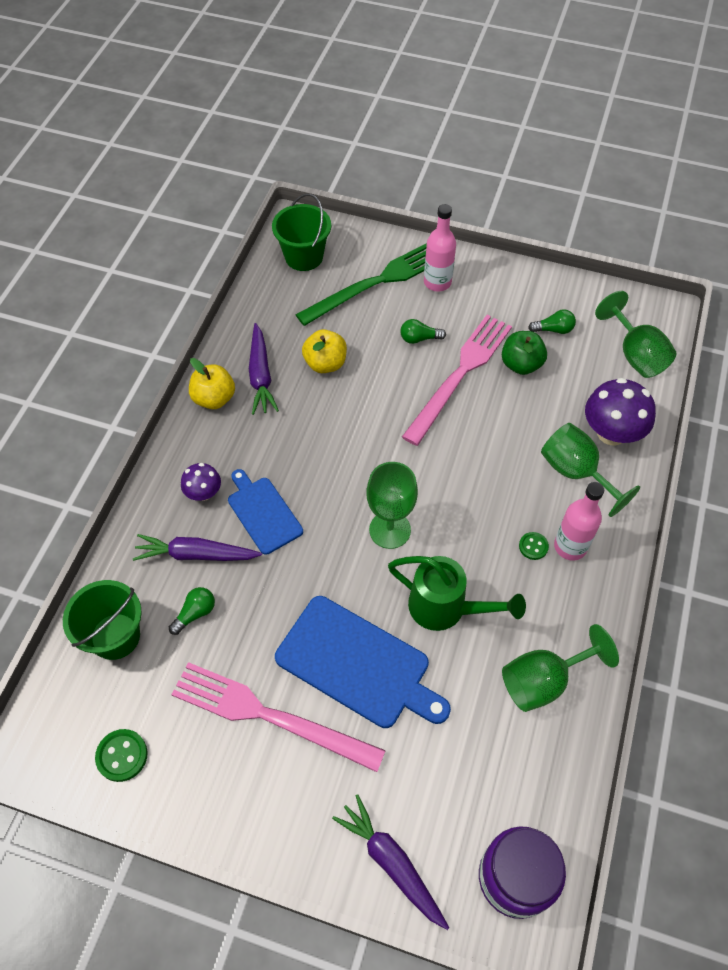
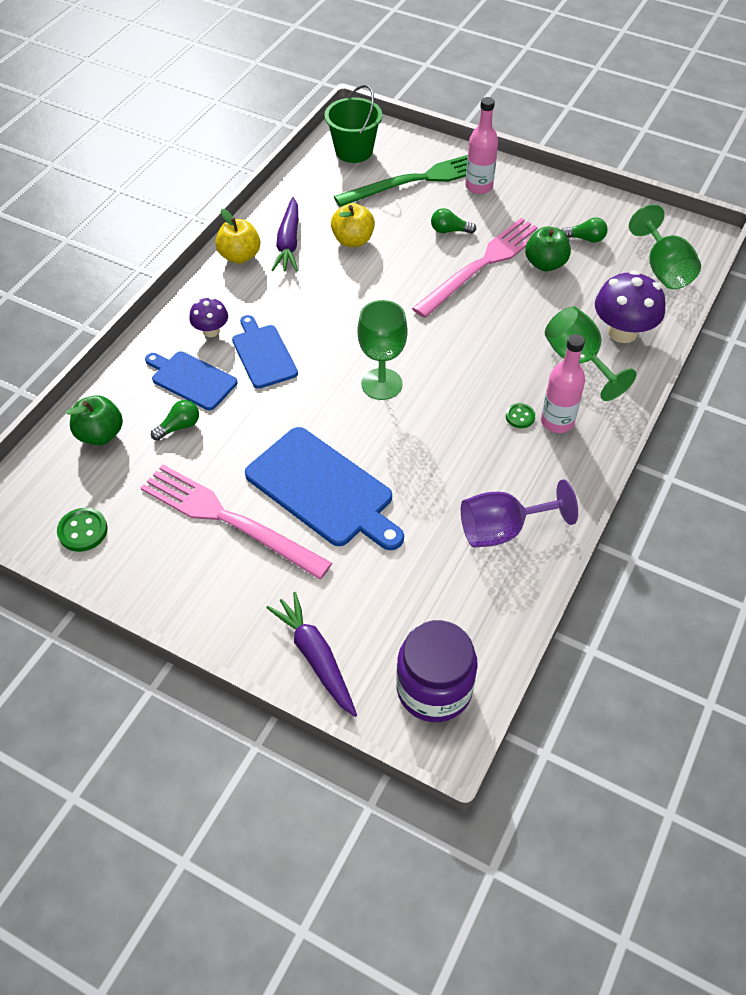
camera: 10 degrees right, 5 degrees down
green bucket [63,580,142,660] -> green apple [66,395,123,445]
purple carrot [133,534,262,561] -> blue cutting board [145,351,237,410]
green watering can [388,556,526,631] -> none
green goblet [502,624,619,712] -> purple goblet [461,480,578,548]

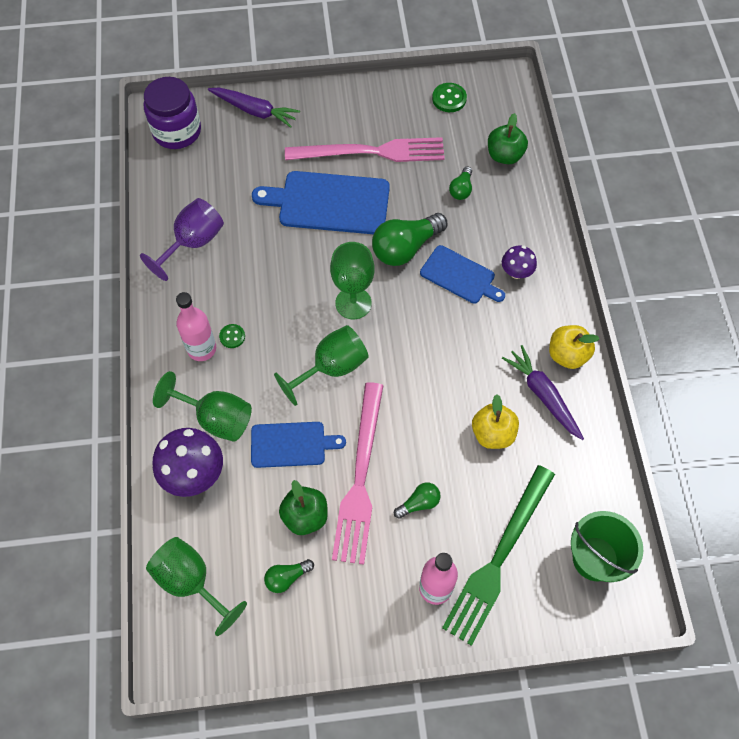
camera: 145 degrees right, 10 degrees up
blue cutting board [145,351,237,410] -> blue cutting board moved to [251,422,346,468]
none -> green goblet [274,325,369,406]
none -> green light bulb [372,213,447,266]

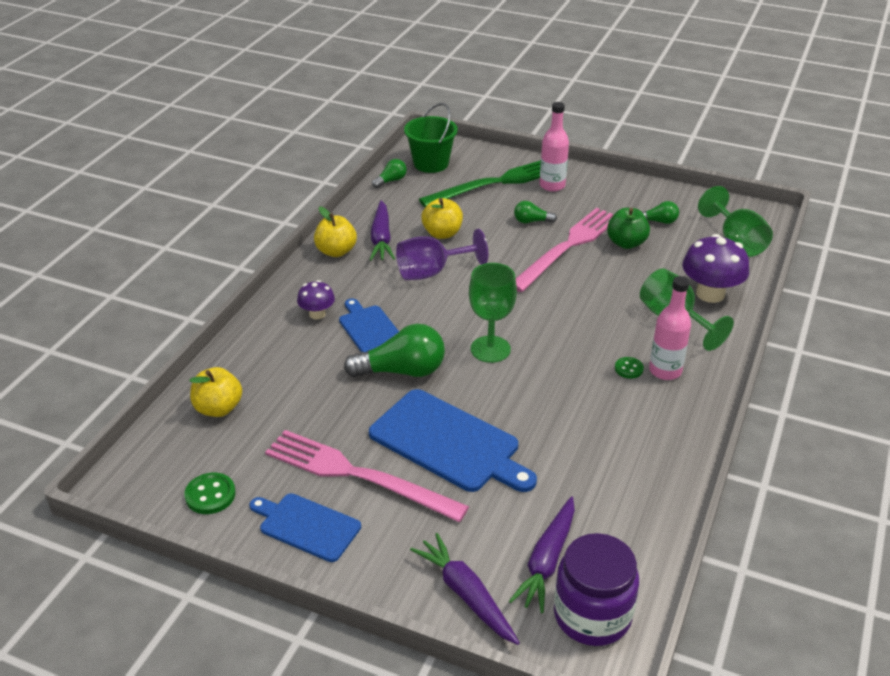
camera: 150 degrees left, 25 degrees down
purple goblet [140,198,224,281] -> purple goblet moved to [396,229,488,280]
blue cutting board [251,422,346,468] -> blue cutting board moved to [250,493,361,562]
green goblet [274,325,369,406] -> none
green light bulb [449,166,472,200] -> green light bulb moved to [372,159,407,188]
green apple [488,113,528,164] -> yellow apple [190,367,242,417]
none -> purple carrot [509,497,575,613]

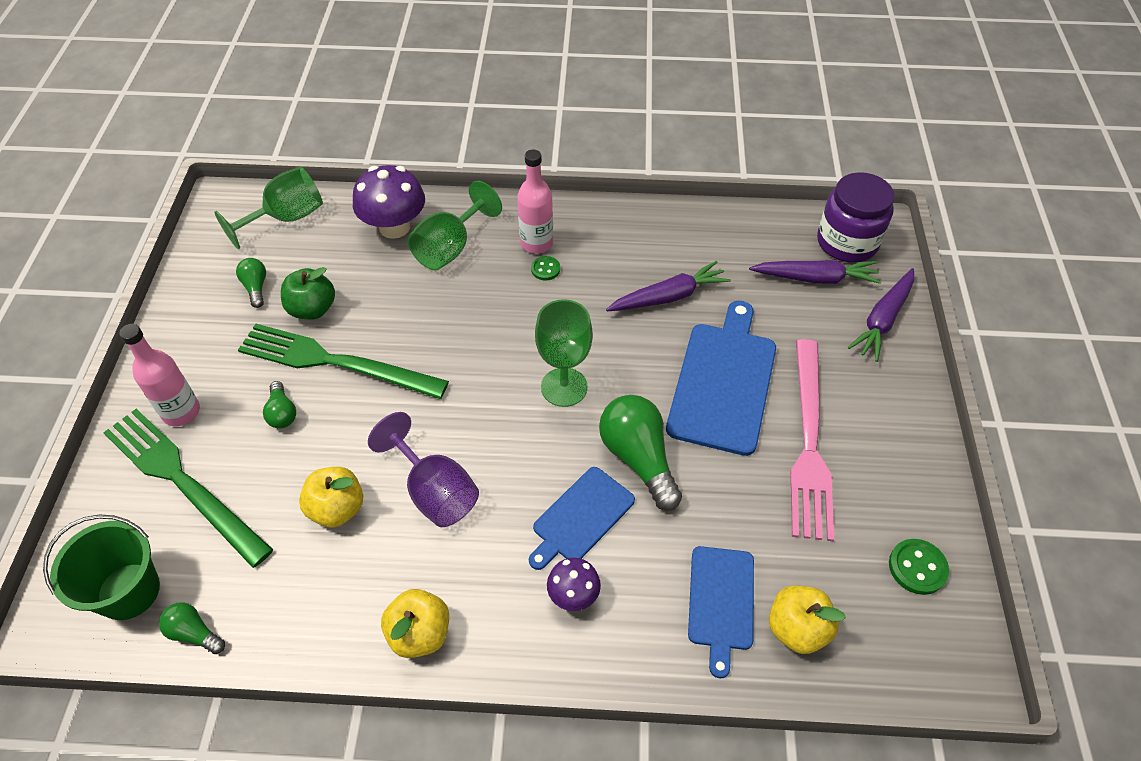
camera: 110 degrees left, 15 degrees up
blue cutting board [250,493,361,562] -> blue cutting board moved to [688,546,754,678]
purple carrot [370,200,395,261] -> purple carrot moved to [606,261,731,311]
pink fork [516,208,613,292] -> green fork [238,324,449,399]

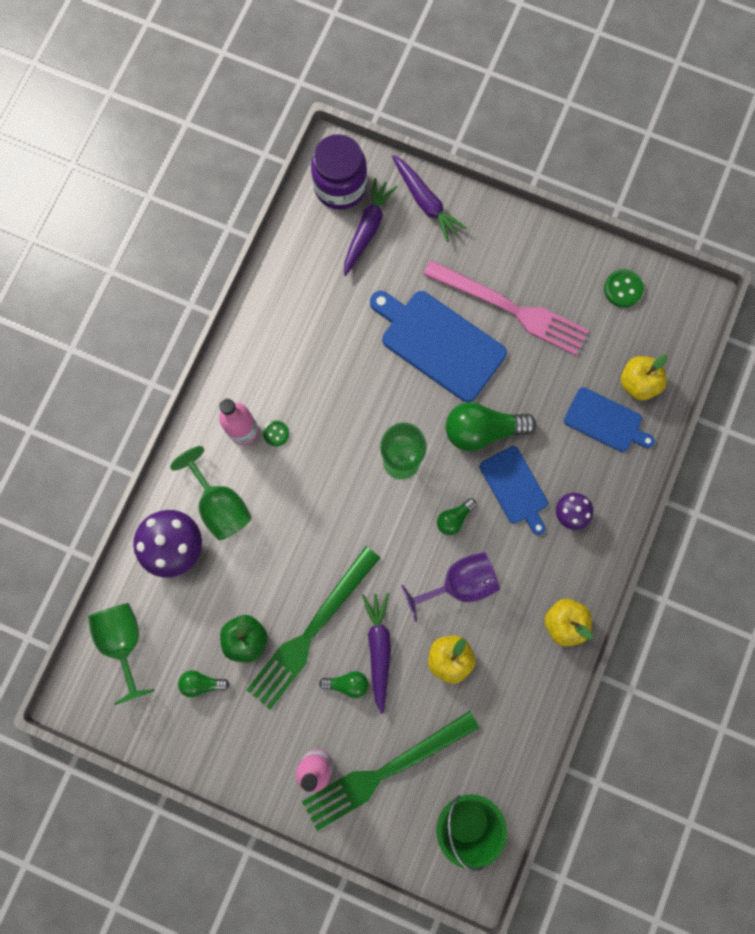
camera: 70 degrees left, 25 degrees up
green light bulb [159,602,225,654] -> green light bulb moved to [437,498,476,535]
purple carrot [606,261,731,311] -> purple carrot moved to [362,593,391,714]

